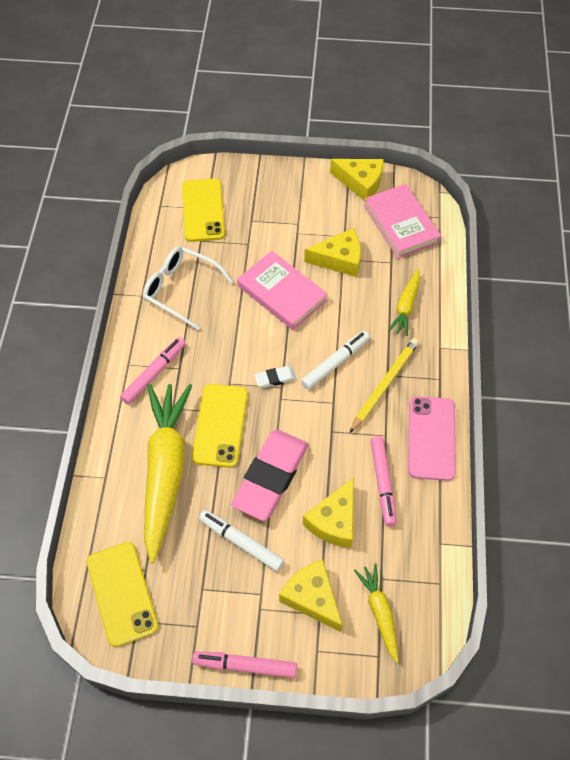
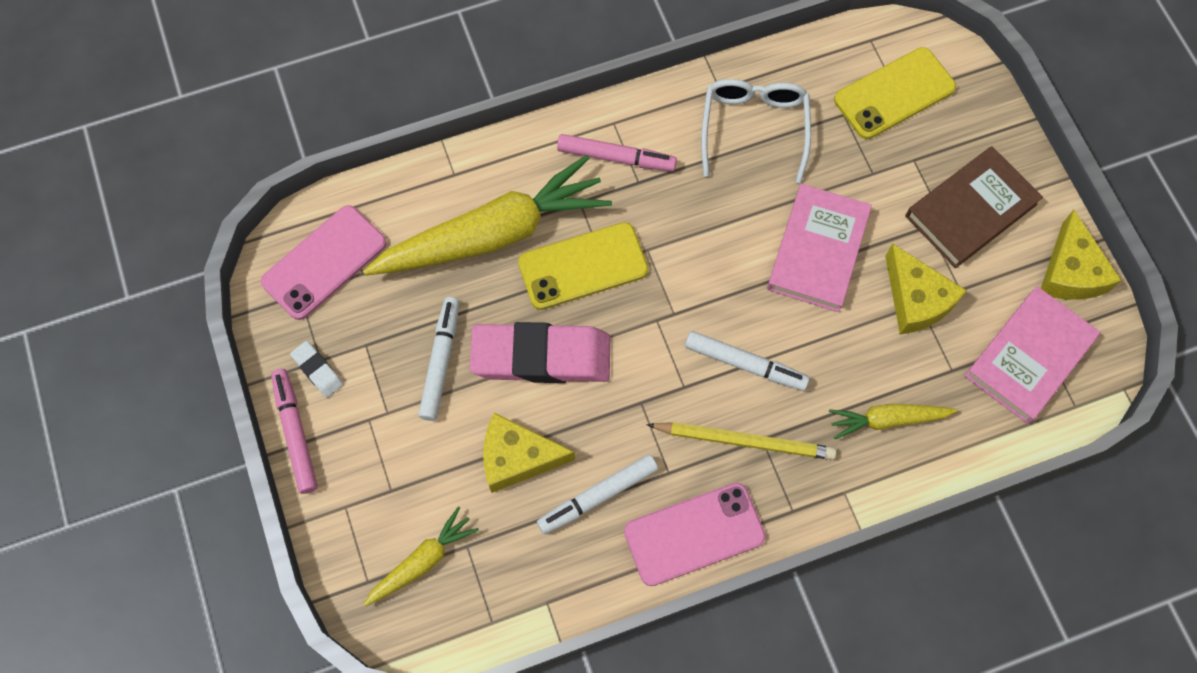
camera: 65 degrees right, 10 degrees up
yellow phone [87,542,159,647] -> pink phone [261,205,387,320]
white eraser [254,366,296,388] -> white eraser moved to [290,341,343,398]
yellow cheese [279,559,343,632] -> none
pink marker [371,436,397,526] -> white marker [537,454,658,534]
none -> brown book [906,146,1043,268]

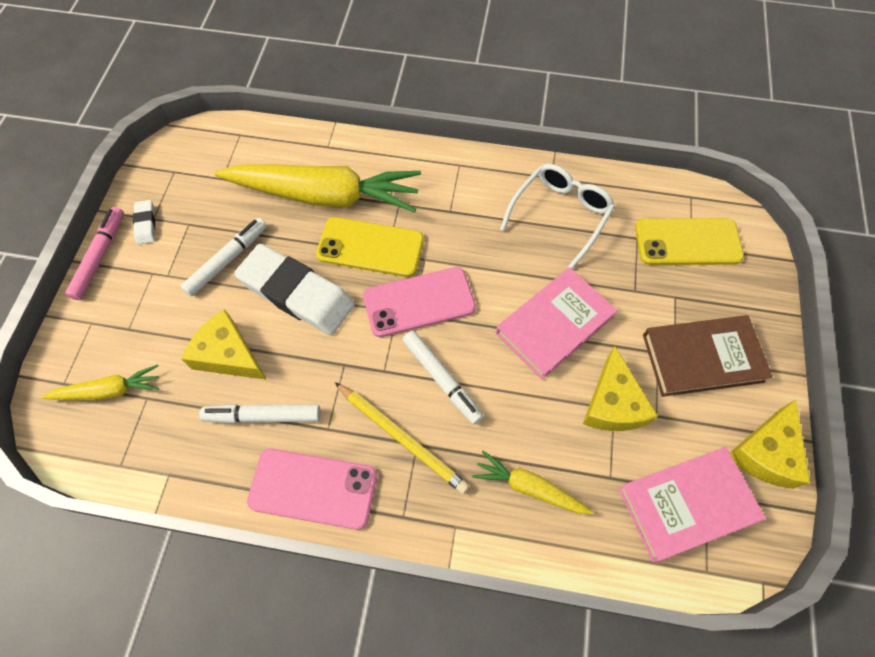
camera: 30 degrees right, 5 degrees down
pink phone [261,205,387,320] -> pink phone moved to [363,267,476,337]
pink eraser [470,322,610,383] -> white eraser [234,244,355,335]
pink marker [557,134,677,171] -> none

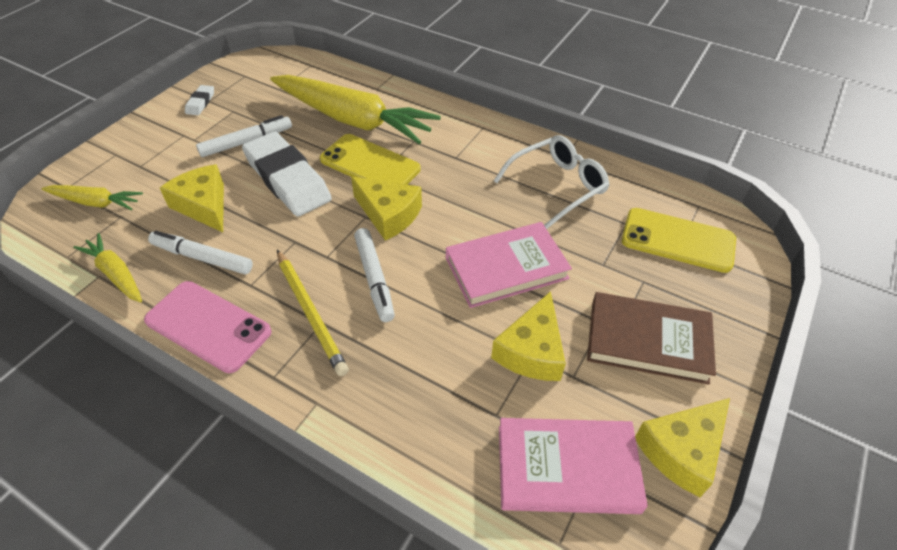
camera: 20 degrees right, 15 degrees down
pink marker [65,207,124,300] -> none
pink phone [363,267,476,337] -> yellow cheese [351,177,422,241]
yellow carrot [473,451,593,514] -> yellow carrot moved to [74,233,142,303]

